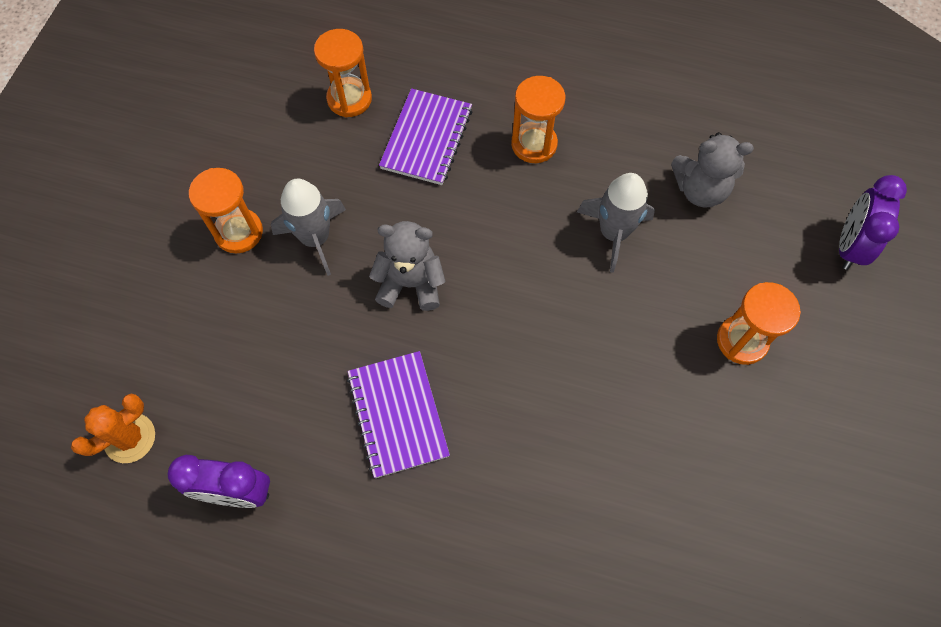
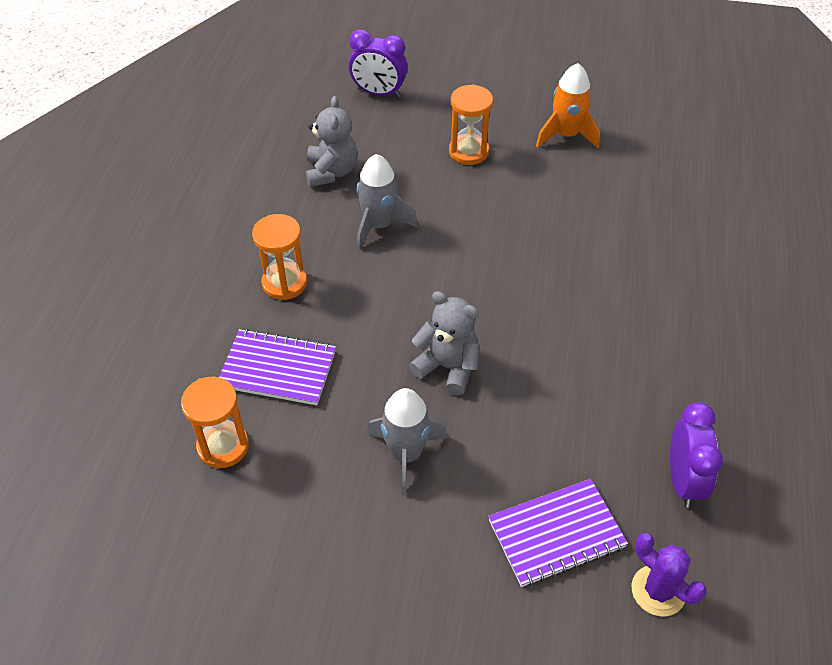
camera: 95 degrees left, 15 degrees down
orange cactus [71,394,155,463] -> purple cactus [632,533,707,617]
orange hourglass [189,168,263,253] -> none
purple notebook [347,351,450,478] -> purple notebook moved to [488,479,628,587]
grey teddy bear [369,221,445,311] -> grey teddy bear turned 120 degrees clockwise [409,291,480,395]
none -> orange rocket [536,63,600,148]

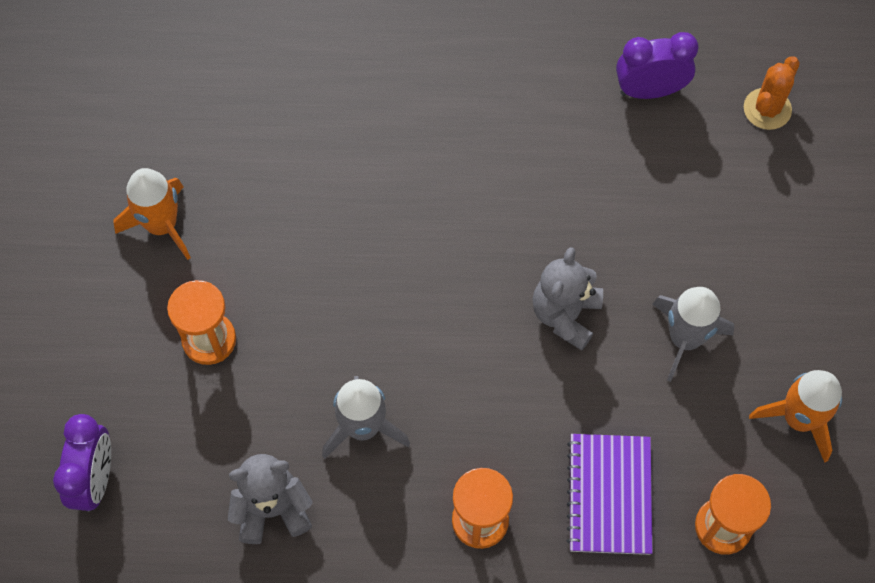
camera: 100 degrees left, 15 degrees up
purple notebook [488,479,628,587] -> none
purple cactus [632,533,707,617] -> orange cactus [744,56,800,130]
none -> orange rocket [749,370,842,463]

